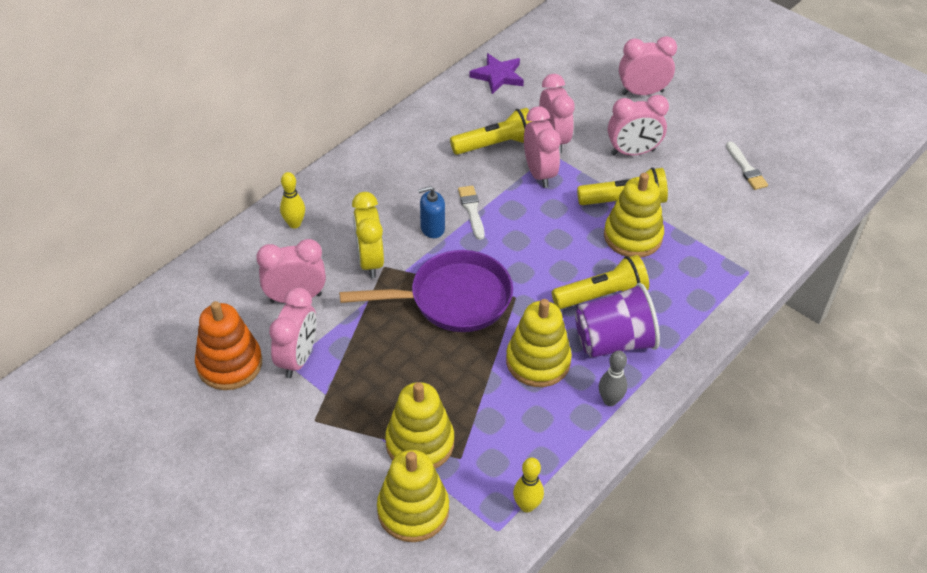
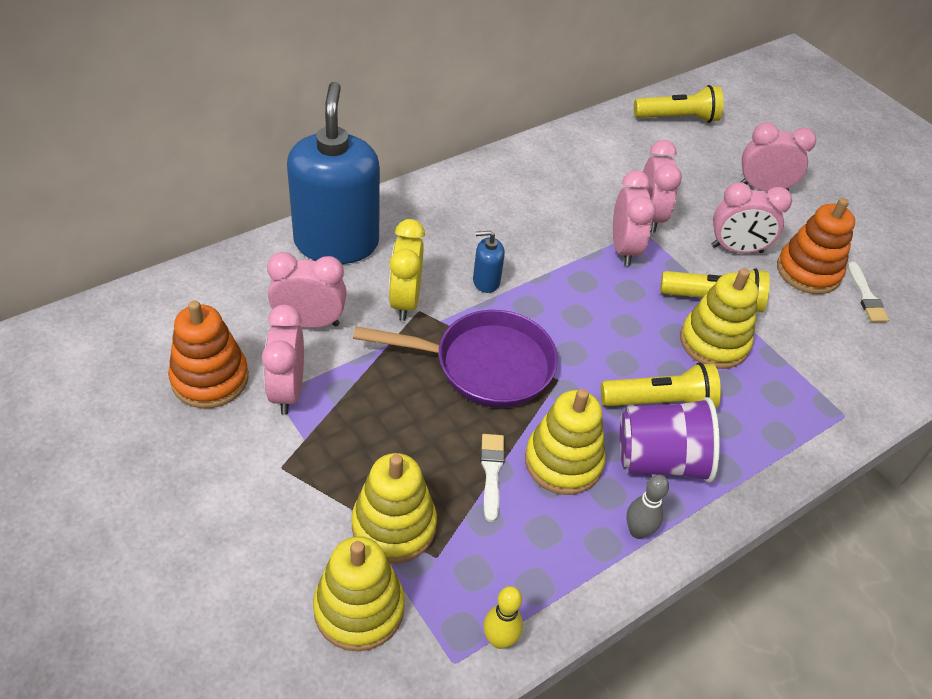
camera: 10 degrees right, 0 degrees up
pink clock [269,287,317,378] -> pink clock turned 150 degrees clockwise [262,304,304,415]
yellow bowling pin [280,172,305,228] -> blue soap dispenser [287,82,380,264]
yellow flashlight [450,108,532,155] -> yellow flashlight moved to [634,85,724,123]
white brush [458,185,485,240] -> white brush moved to [481,434,505,522]
purple star [469,53,524,94] -> none
none -> orange stacking toy [777,198,855,294]

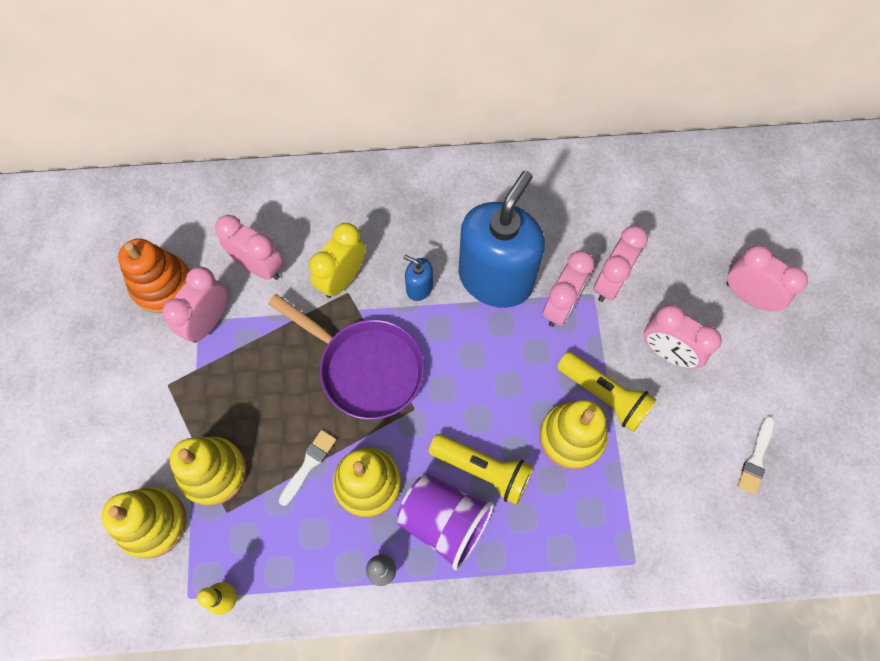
camera: 35 degrees right, 20 degrees up
blue soap dispenser [287,82,380,264] -> blue soap dispenser moved to [459,171,545,308]
yellow flashlight [634,85,724,123] -> none
orange stacking toy [777,198,855,294] -> none

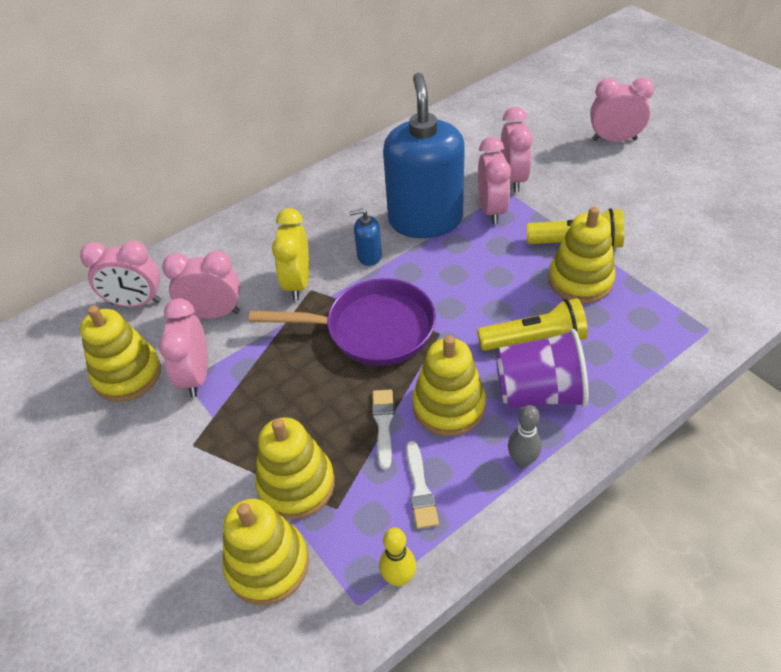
camera: 30 degrees left, 20 degrees down
orange stacking toy [118,239,190,313] -> yellow stacking toy [80,306,161,402]
pink clock [644,305,722,369] -> pink clock moved to [80,241,161,307]
white brush [738,416,775,494] -> white brush moved to [406,441,439,529]

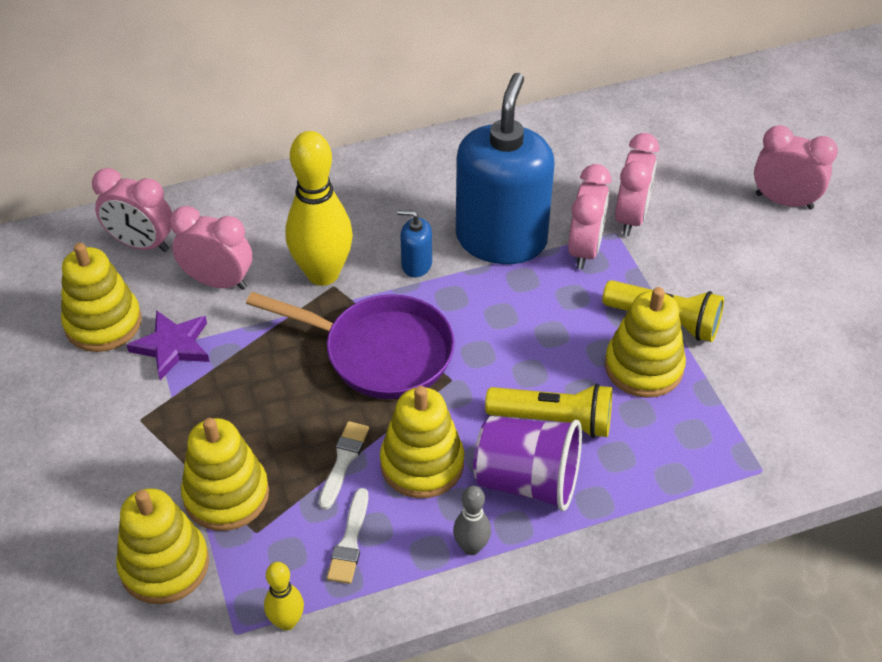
camera: 15 degrees right, 0 degrees up
pink clock [159,298,208,397] -> purple star [127,310,209,380]
yellow clock [272,208,309,301] -> yellow bowling pin [285,131,353,286]

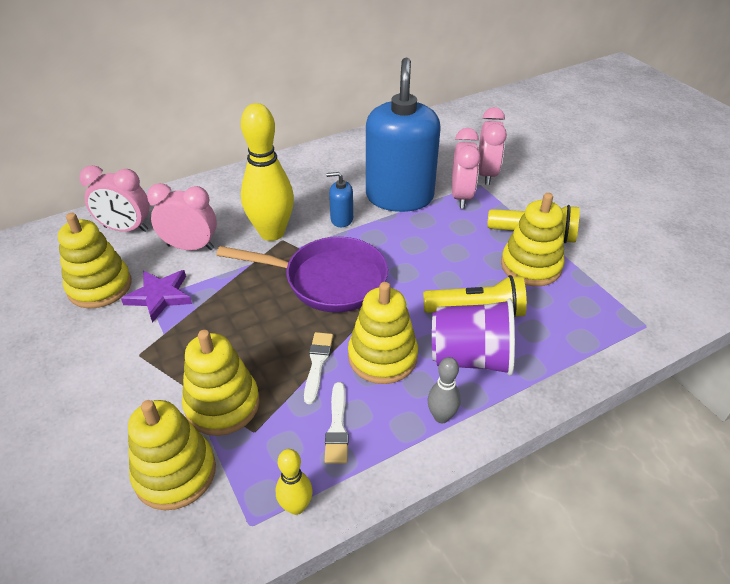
camera: 10 degrees left, 5 degrees down
pink clock [754,125,838,210] -> none

